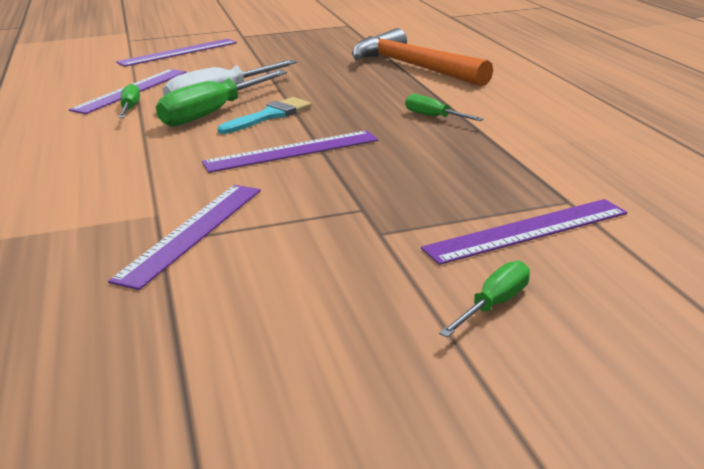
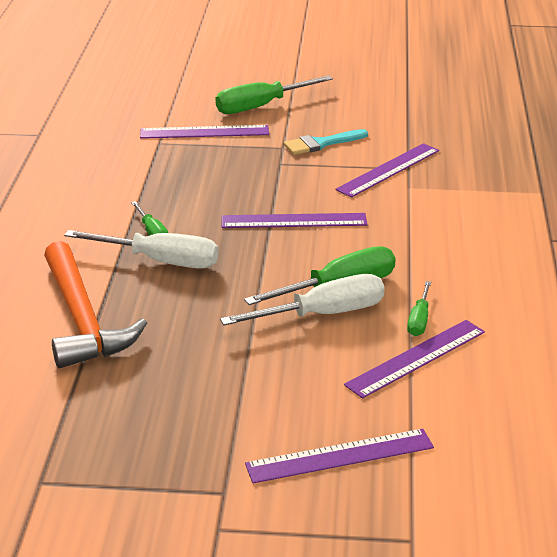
camera: 160 degrees left, 5 degrees up
turquoise brush [217,97,312,134] -> turquoise brush moved to [284,129,368,155]
green screwdriver [439,261,530,337] -> green screwdriver [215,75,333,114], size x1.87
none -> white screwdriver [64,230,219,269]

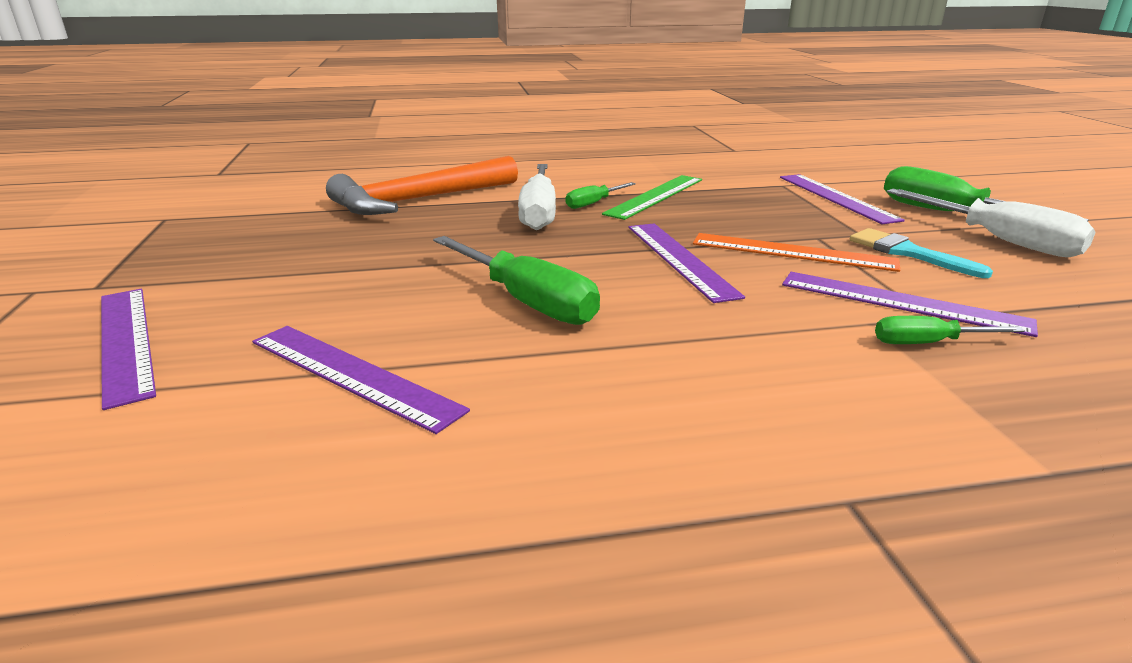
camera: 75 degrees right, 5 degrees down
white screwdriver [220,274,385,325] -> white screwdriver moved to [887,189,1096,257]
green screwdriver [407,281,431,336] -> green screwdriver moved to [875,316,1025,344]
none -> green ruler [602,175,702,220]
none -> orange ruler [693,233,900,272]

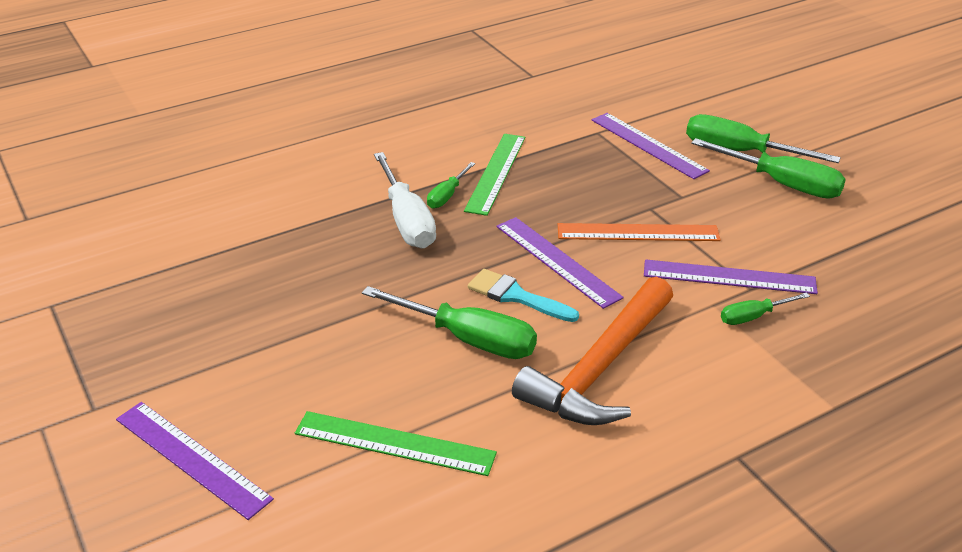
camera: 20 degrees left, 10 degrees up
purple ruler [252,326,470,434] -> green ruler [295,411,497,476]
orange hammer [326,156,518,215] -> orange hammer moved to [512,277,673,425]
turquoise brush [850,228,993,278] -> turquoise brush moved to [468,269,579,322]
white screwdriver [887,189,1096,257] -> green screwdriver [691,138,846,199]

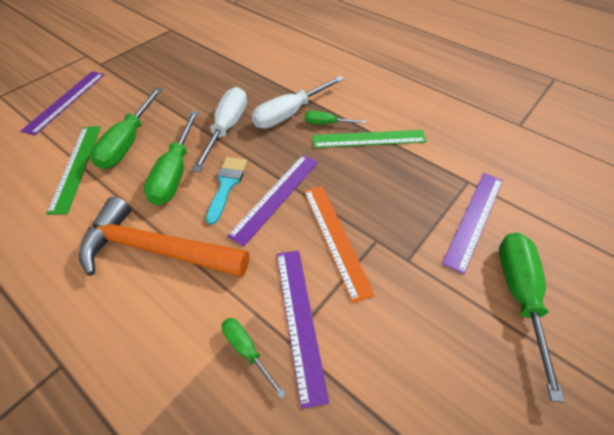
camera: 70 degrees right, 15 degrees up
green screwdriver [691,138,846,199] -> green screwdriver moved to [90,88,162,169]
none -> white screwdriver [192,87,247,172]

